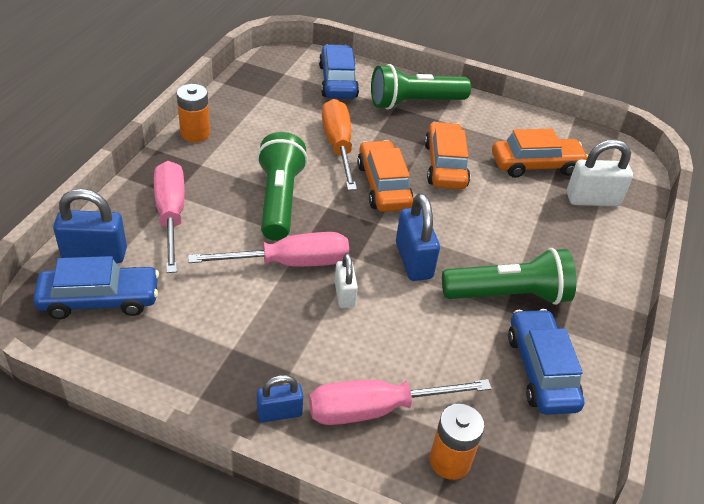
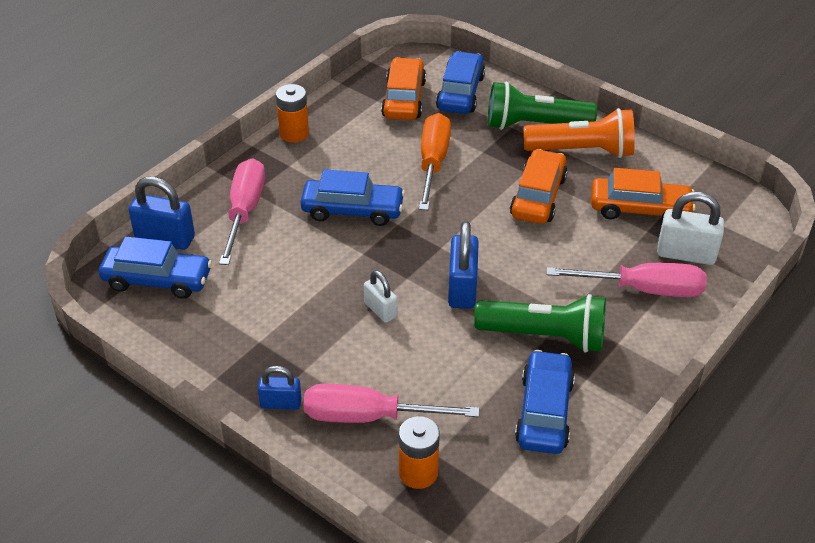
camera: 20 degrees right, 0 degrees up
pink screwdriver [188,232,349,267] -> pink screwdriver moved to [547,263,707,297]
green flashlight [257,132,308,241] -> blue car [300,169,405,226]
white padlock [334,253,358,308] -> white padlock turned 45 degrees counterclockwise [364,270,397,323]
orange car [357,140,414,212] -> orange car moved to [381,57,426,120]
none -> orange flashlight [523,108,635,158]

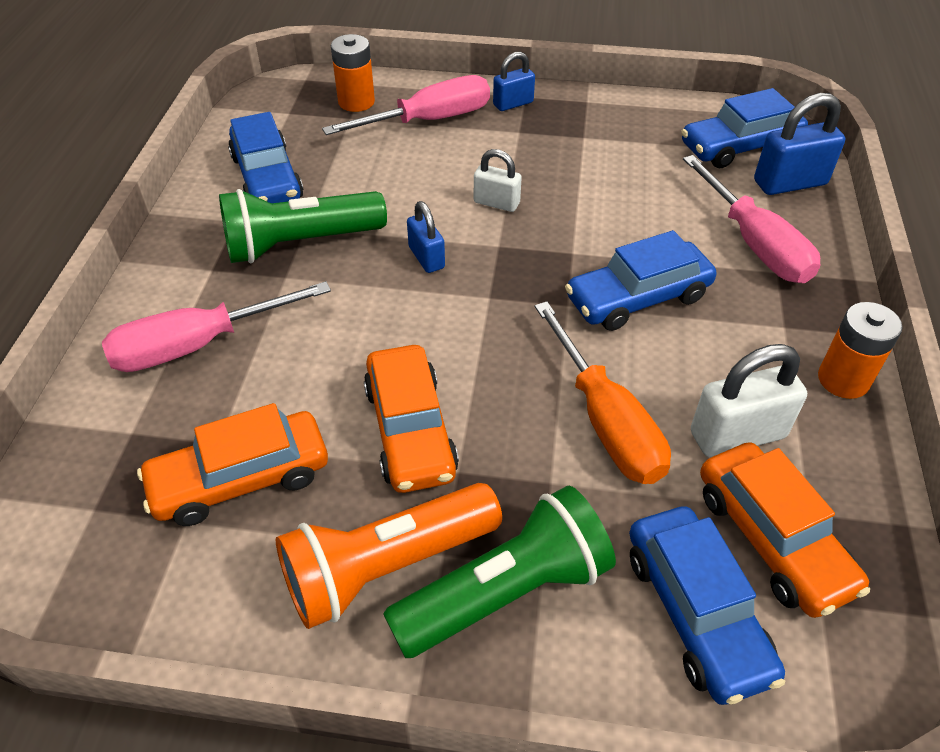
camera: 150 degrees right, 5 degrees up
blue padlock [448,221,479,309] -> blue padlock [407,201,445,273], size x0.61
white padlock [657,192,724,265] -> white padlock moved to [691,344,807,457]

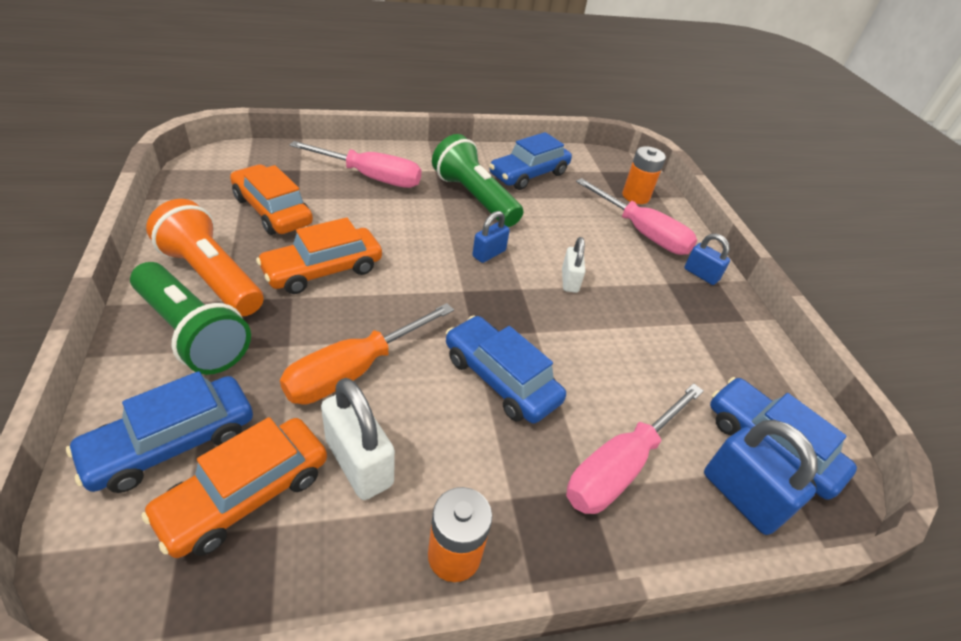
camera: 65 degrees right, 5 degrees down
pink screwdriver [102,281,331,372] -> pink screwdriver turned 150 degrees clockwise [290,141,421,188]

